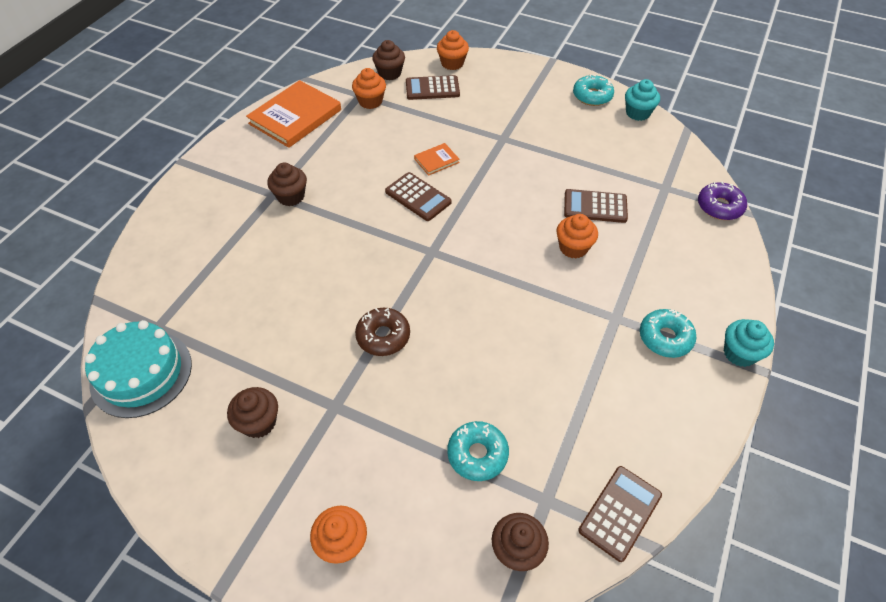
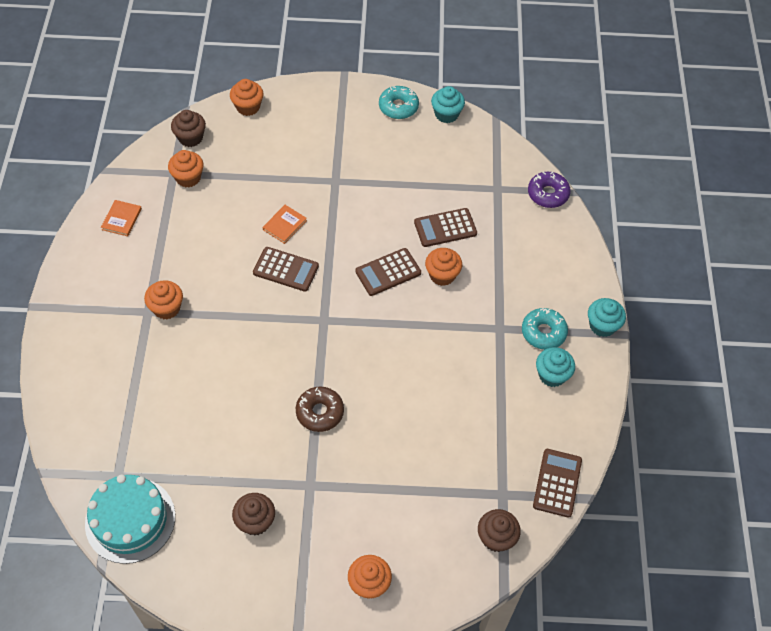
camera: 25 degrees left, 5 degrees up
orange book [246,80,341,148] -> orange book [101,200,142,236], size x0.46
brown cupcake [267,163,307,206] -> orange cupcake [144,280,183,319]
brown calculator [406,75,460,100] -> brown calculator moved to [355,248,421,296]
turquoise donut [447,421,509,481] -> none
none -> turquoise cupcake [536,347,575,387]

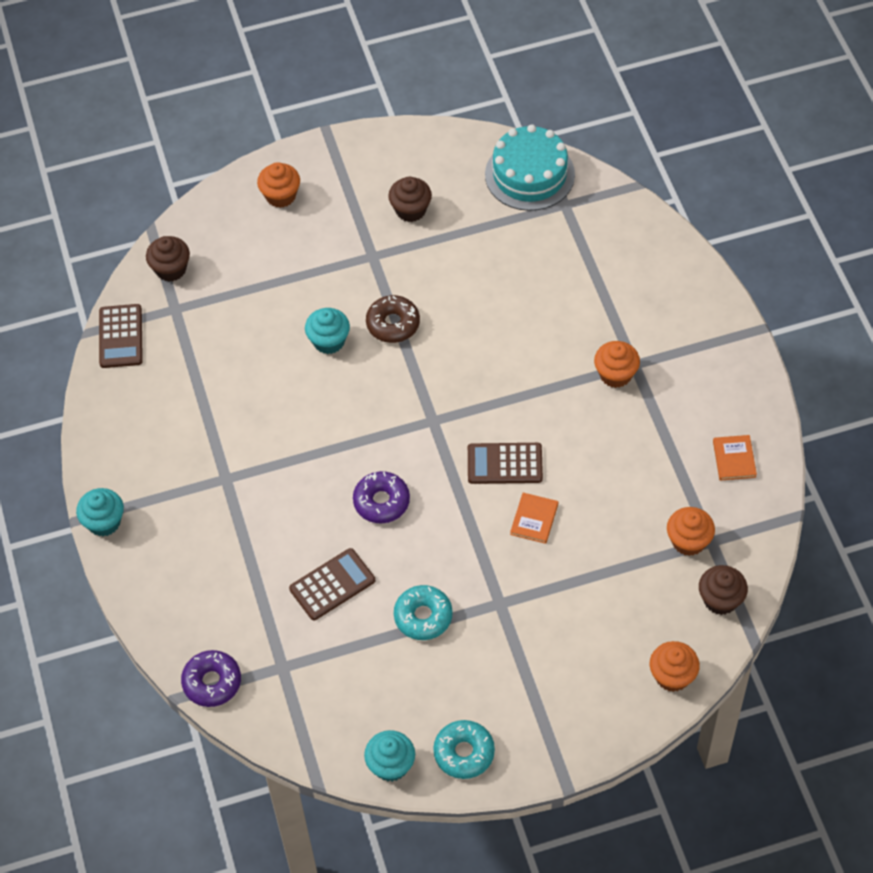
camera: 165 degrees right, 0 degrees up
brown calculator [355,248,421,296] -> purple donut [353,471,410,523]
orange cupcake [425,248,462,286] -> none
turquoise donut [522,308,568,350] -> turquoise donut moved to [394,585,453,640]
turquoise cupcake [536,347,575,387] -> turquoise cupcake moved to [305,308,350,354]

